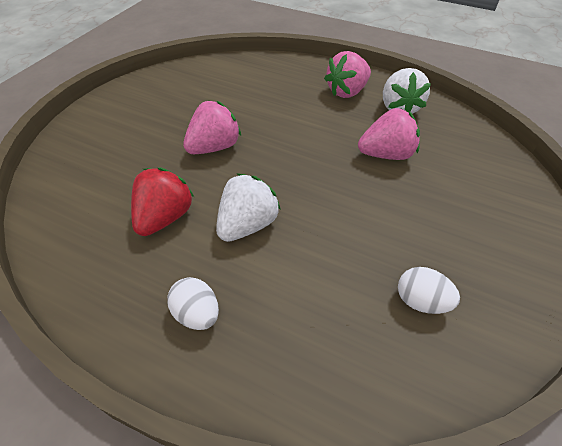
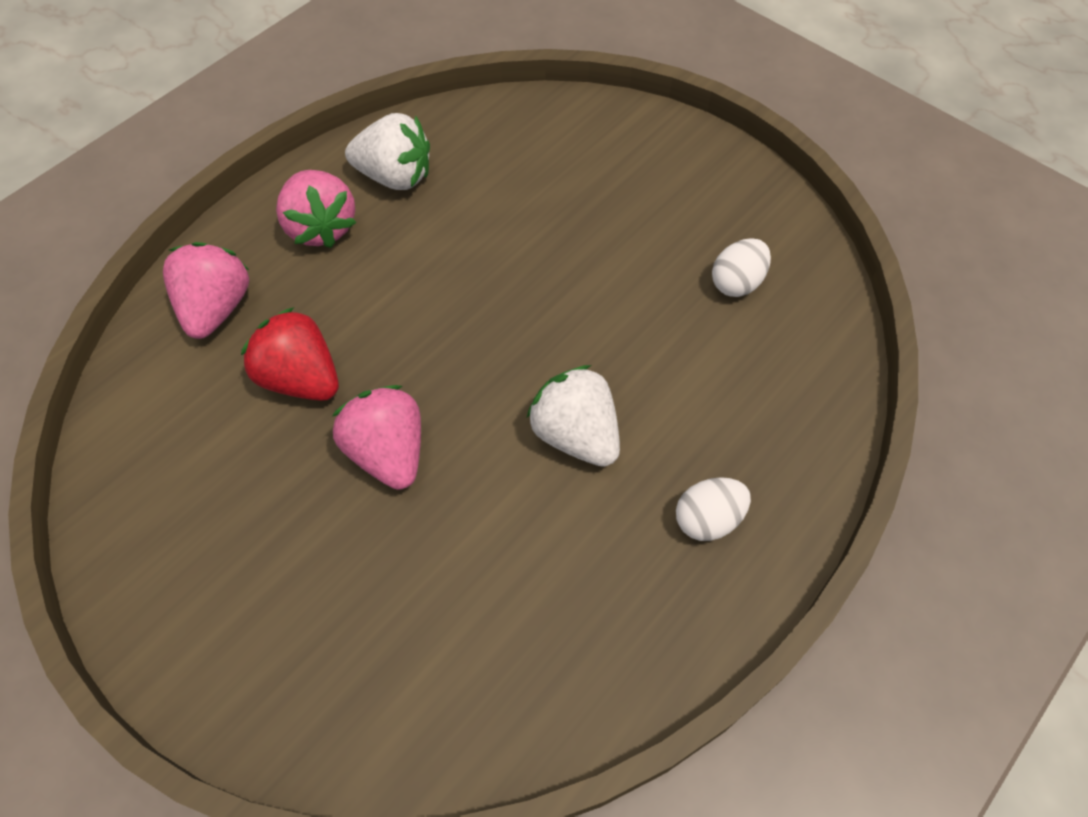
camera: 75 degrees left, 10 degrees up
red strawberry [131,167,194,236] -> red strawberry moved to [241,307,339,401]
pink strawberry [358,108,420,160] -> pink strawberry moved to [163,242,249,339]

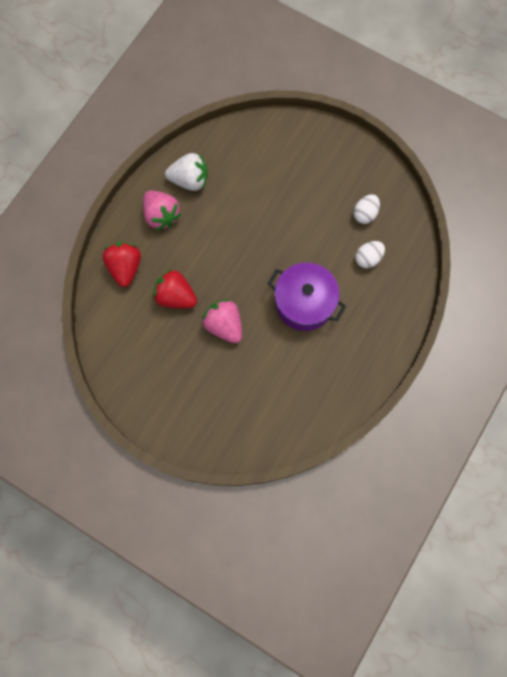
camera: 10 degrees left, 15 degrees up
pink strawberry [163,242,249,339] -> red strawberry [102,242,141,287]
white strawberry [527,365,620,467] -> purple pot [268,263,346,331]
white egg [676,477,751,541] -> white egg moved to [355,241,385,268]

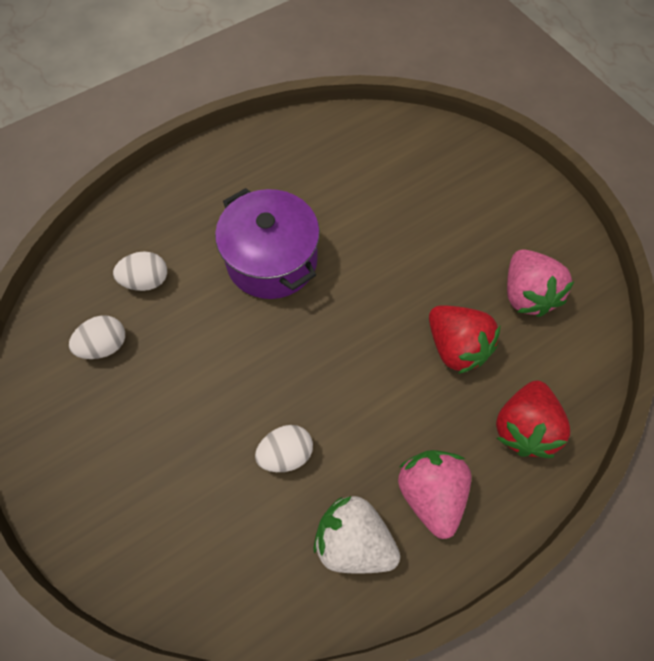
camera: 155 degrees left, 10 degrees down
pink strawberry [202,299,242,343] -> pink strawberry moved to [507,249,574,317]
none -> white egg [255,425,313,472]

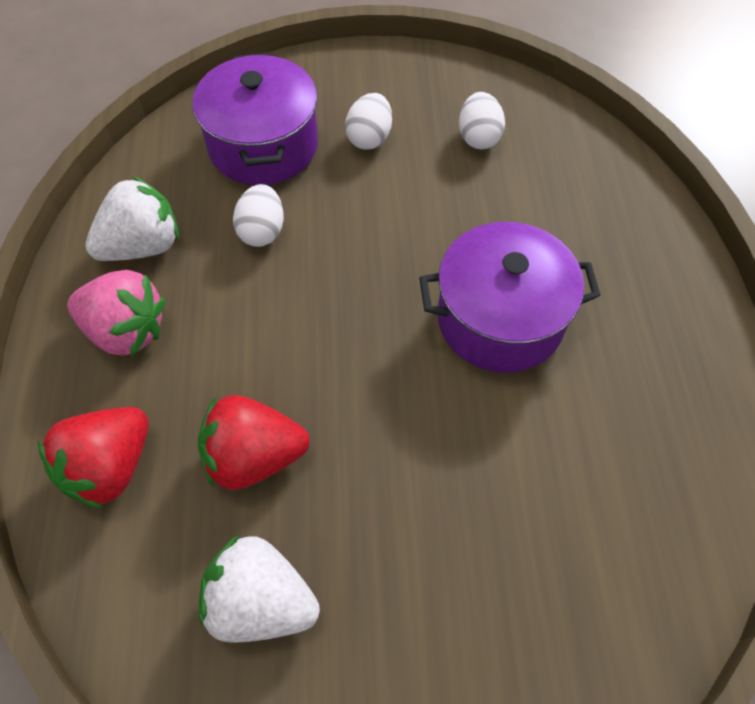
camera: 120 degrees right, 5 degrees down
white egg [113,252,167,291] -> white egg moved to [345,93,392,150]
red strawberry [496,381,570,458] -> red strawberry turned 105 degrees counterclockwise [38,407,149,509]
pink strawberry [507,249,574,317] -> white strawberry [199,535,320,643]
none -> purple pot [192,53,318,185]

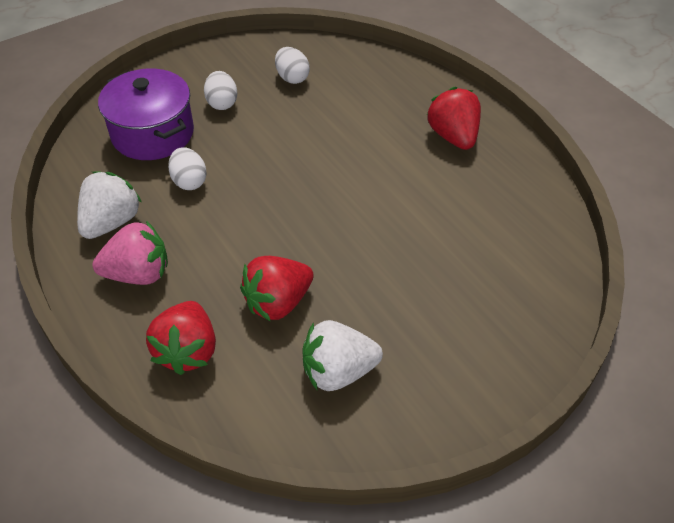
camera: 30 degrees left, 10 degrees down
purple pot [419,222,601,373] -> none
none -> red strawberry [427,87,481,150]

